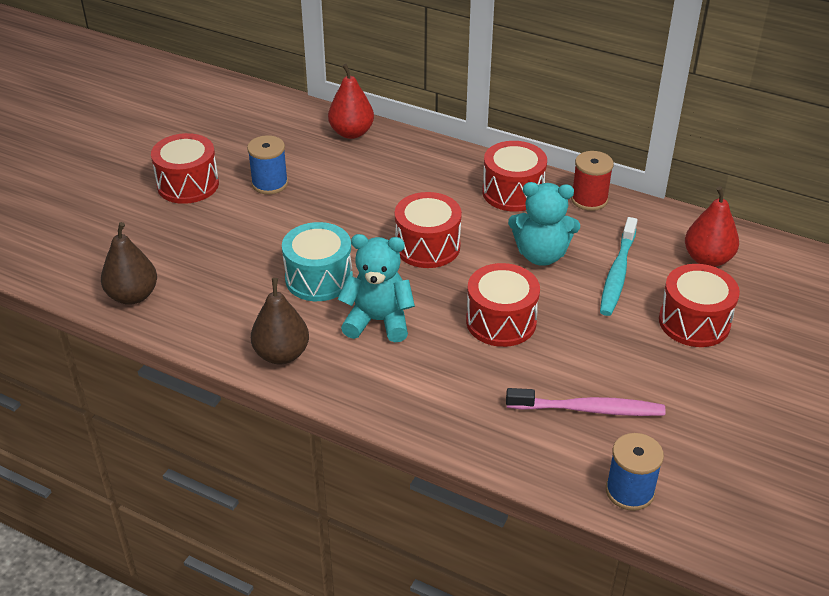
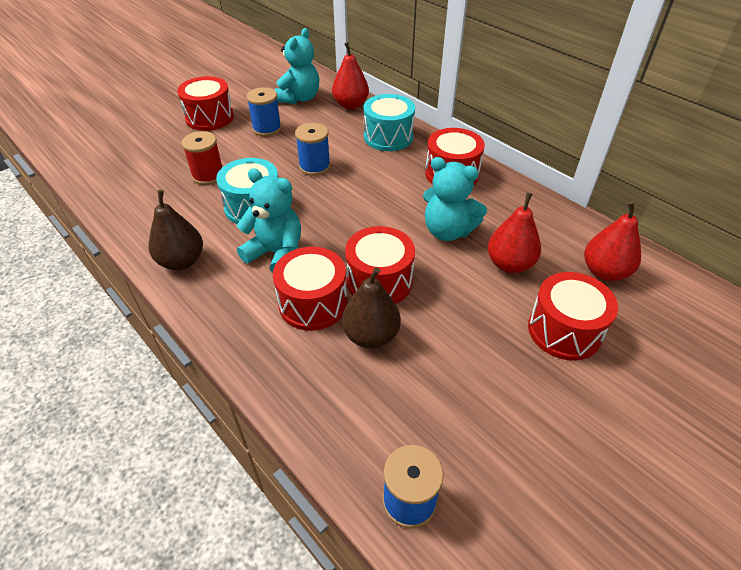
camera: 20 degrees right, 5 degrees up
brown pear [101,222,157,305] -> brown pear moved to [342,267,401,349]
red drum [395,192,462,268] -> red drum moved to [273,247,347,331]
pink toothbrush [506,388,666,416] -> none
red spool [571,151,614,211] -> red spool moved to [182,131,222,185]
turquoise toothbrush [600,217,637,316] -> red pear [488,193,541,273]
none -> turquoise teddy bear [275,28,319,104]
none -> blue spool [295,123,331,176]
none -> turquoise drum [364,94,415,151]

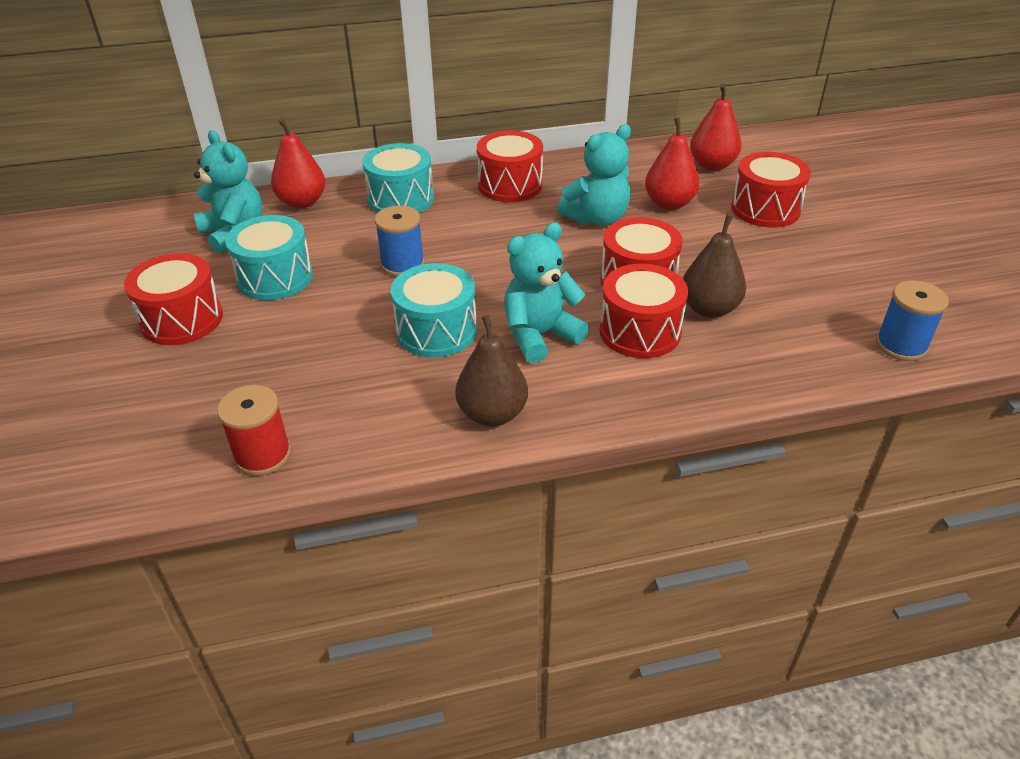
camera: 60 degrees left, 5 degrees down
red spool [182,131,222,185] -> red spool moved to [217,385,291,476]
blue spool [246,87,281,136] -> turquoise drum [225,215,313,301]

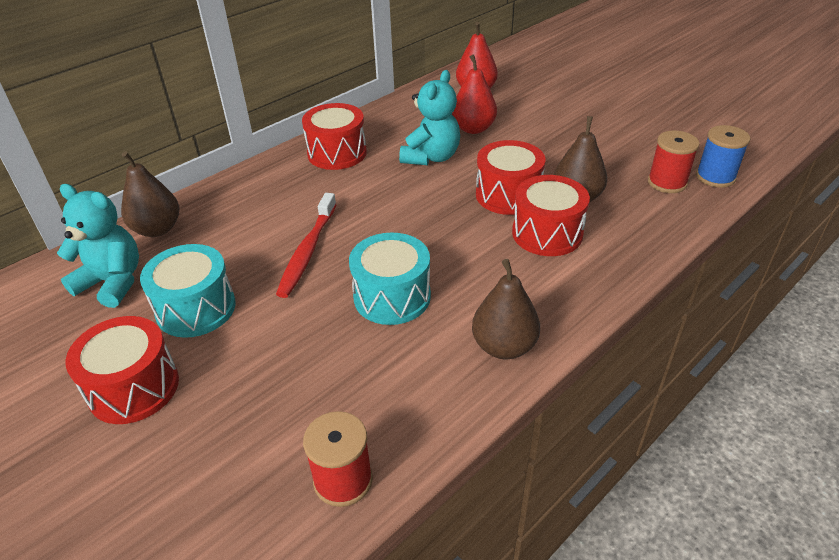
camera: 30 degrees left, 0 degrees up
red pear [271,119,325,209] -> brown pear [121,151,179,237]
turquoise drum [363,143,434,213] -> none
blue spool [375,205,425,277] -> red toothbrush [276,193,337,298]
turquoise teddy bear [504,222,589,363] -> none
red drum [731,152,811,228] -> none
none -> red spool [648,130,700,193]

